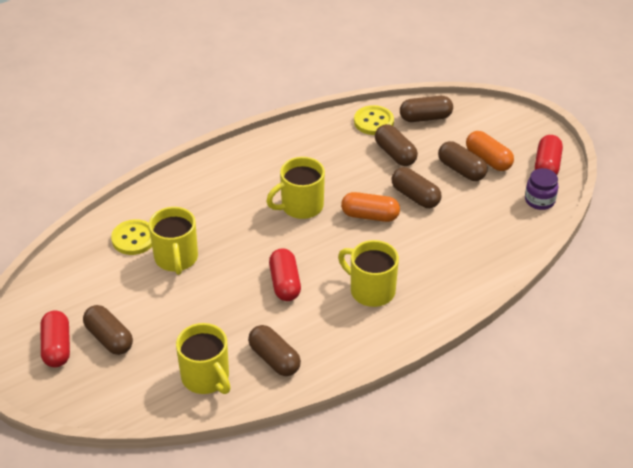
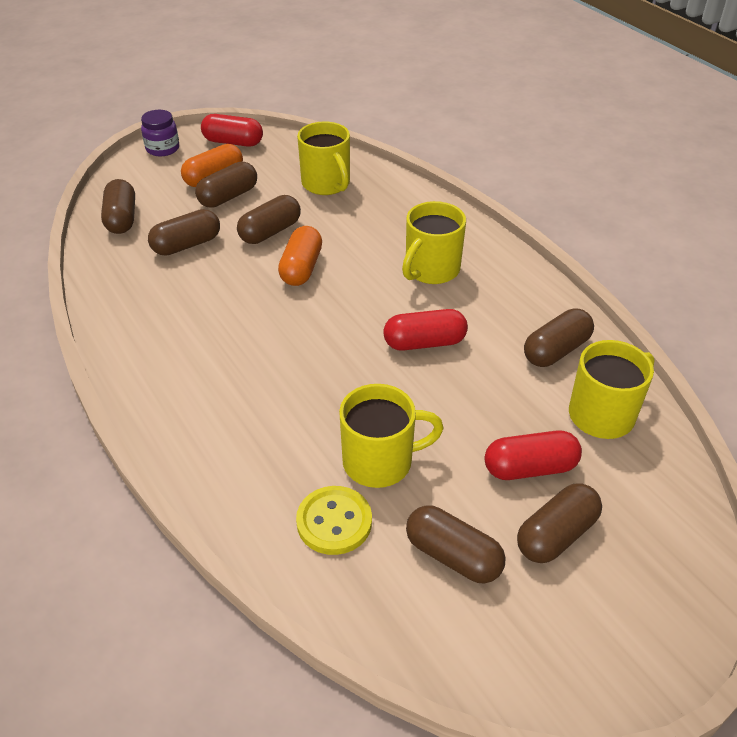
camera: 90 degrees left, 0 degrees up
red capsule [40,310,70,368] -> red capsule moved to [484,430,582,480]
yellow mug [266,157,325,219] -> yellow mug moved to [297,121,350,195]
yellow button [354,105,394,135] -> none
purple jar [525,168,558,210] -> purple jar moved to [141,110,179,156]
none -> brown capsule [406,505,506,583]

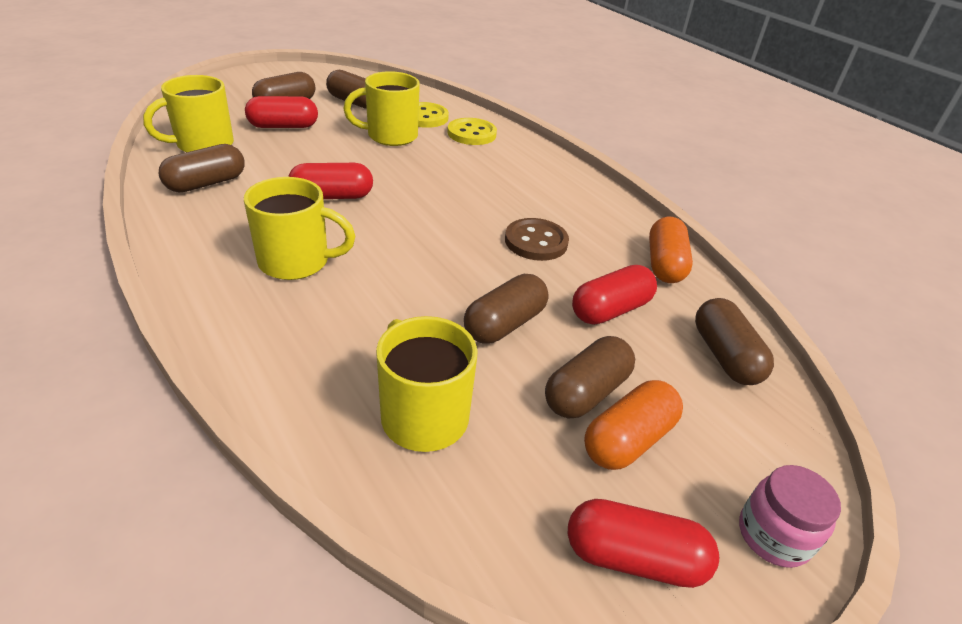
camera: 175 degrees right, 5 degrees down
purple jar [141,110,179,156] -> pink jar [739,465,841,568]
brown capsule [148,209,220,256] -> red capsule [572,265,657,325]
orange capsule [278,226,322,286] -> orange capsule moved to [649,217,693,283]
yellow mug [402,201,466,284] -> yellow mug turned 60 degrees clockwise [244,177,355,280]
none -> yellow button [447,118,497,145]
none -> brown button [505,218,569,261]

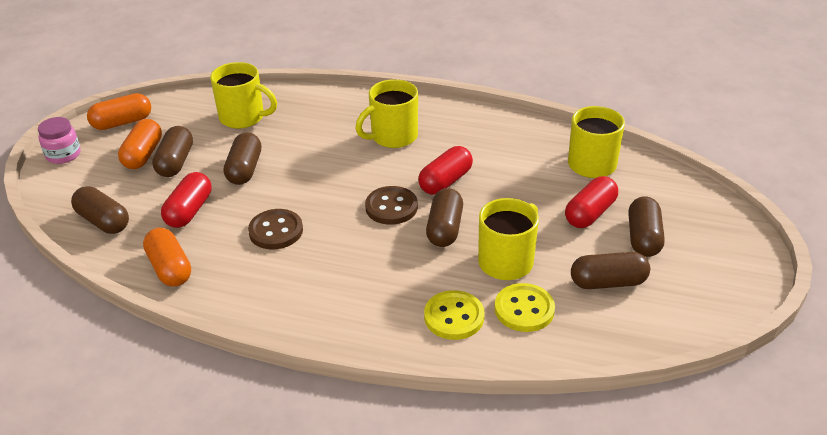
camera: 145 degrees right, 0 degrees up
brown capsule [159,144,245,192] -> brown capsule moved to [426,188,463,247]
red capsule [568,499,719,588] -> orange capsule [87,93,151,130]
none -> brown button [365,186,418,225]

